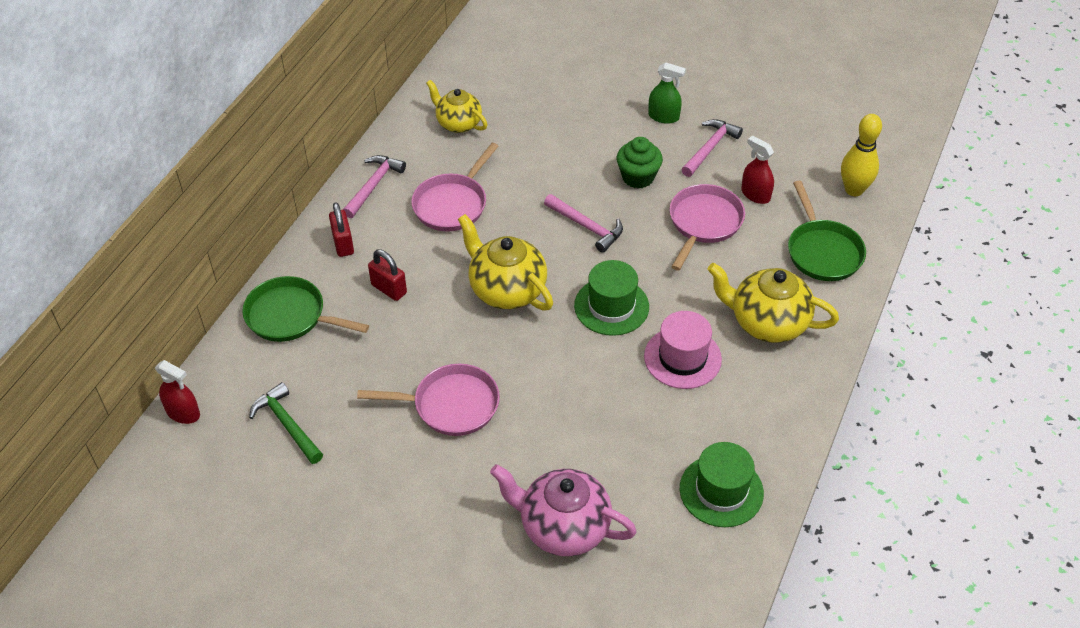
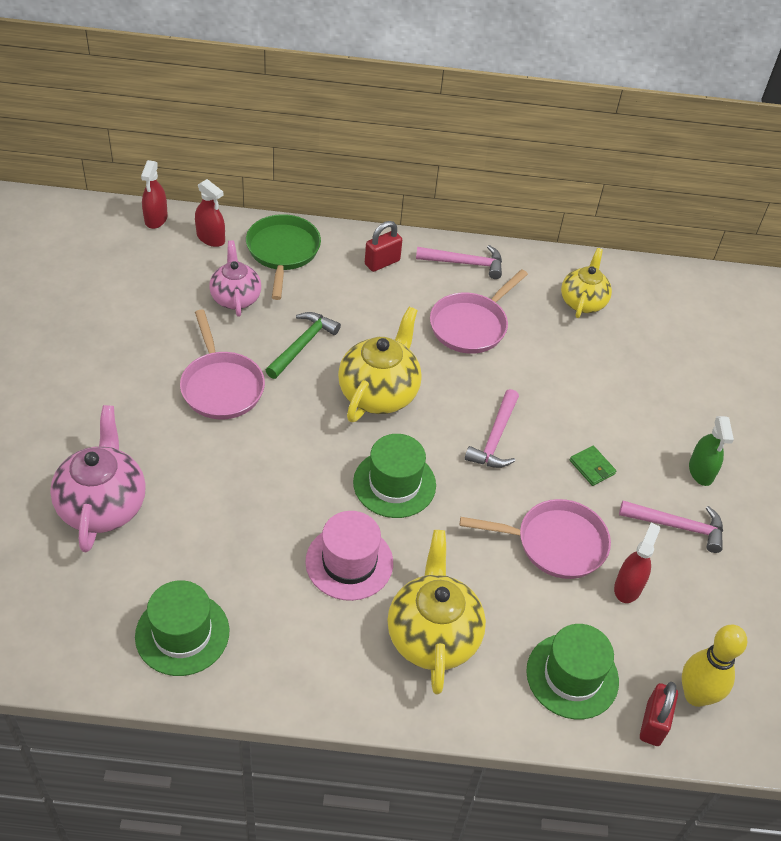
camera: 65 degrees right, 0 degrees up
green hammer [249,382,323,464] -> green hammer moved to [266,312,341,379]
red padlock [368,249,407,301] -> red padlock moved to [640,682,678,746]
pink pan [411,143,499,232] -> pink pan turned 60 degrees counterclockwise [430,269,528,354]
green cupcake [617,137,663,189] -> green wallet [570,446,616,486]
green pan [788,181,866,281] -> green hat [526,624,619,719]
none -> red spray bottle [195,179,225,247]
none -> pink teapot [209,240,261,317]

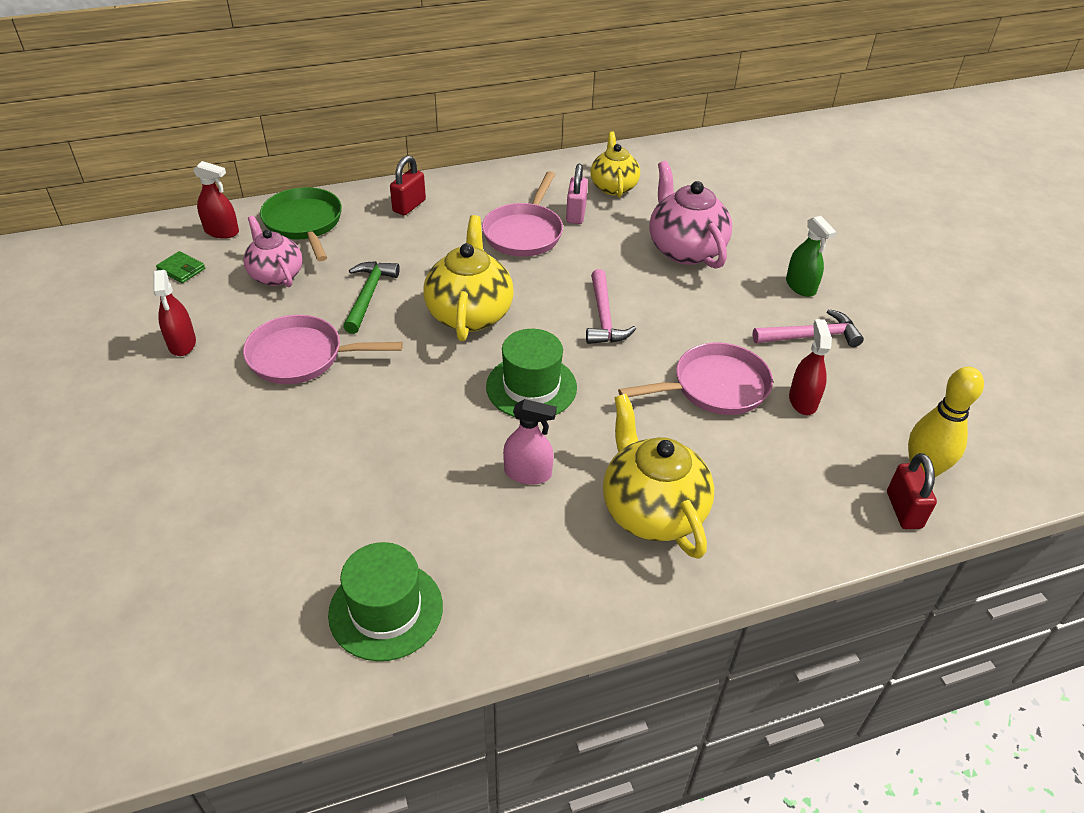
camera: 20 degrees left, 5 degrees down
pink teapot [50,405,146,552] -> pink teapot moved to [649,161,732,269]
red spray bottle [141,160,168,229] -> red spray bottle moved to [153,270,196,356]
pink pan [180,310,265,419] -> pink pan turned 135 degrees clockwise [243,315,403,384]
pink hat [305,511,393,601] -> pink spray bottle [503,399,557,485]
pink hammer [416,245,502,279] -> none
green hat [526,624,619,719] -> none
green wallet [570,446,616,486] -> green wallet moved to [156,251,205,283]
none -> pink padlock [566,164,588,224]

